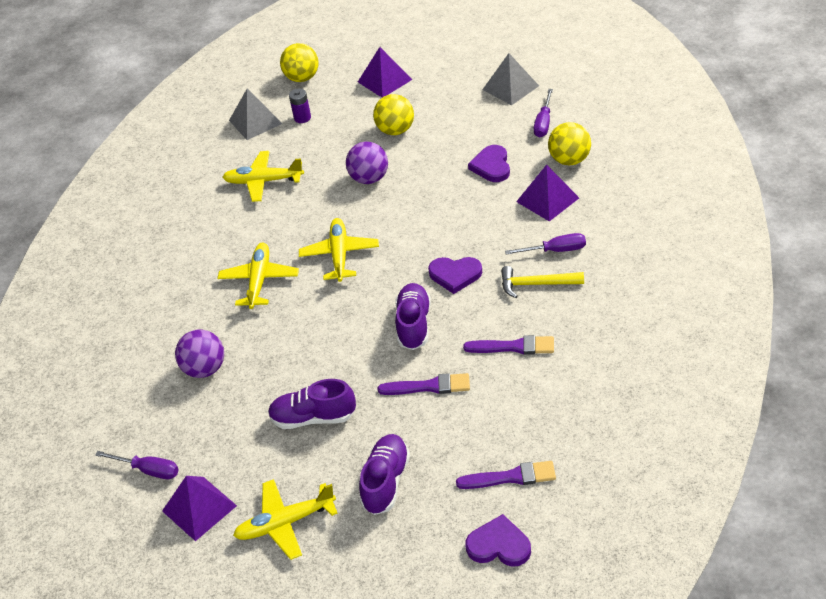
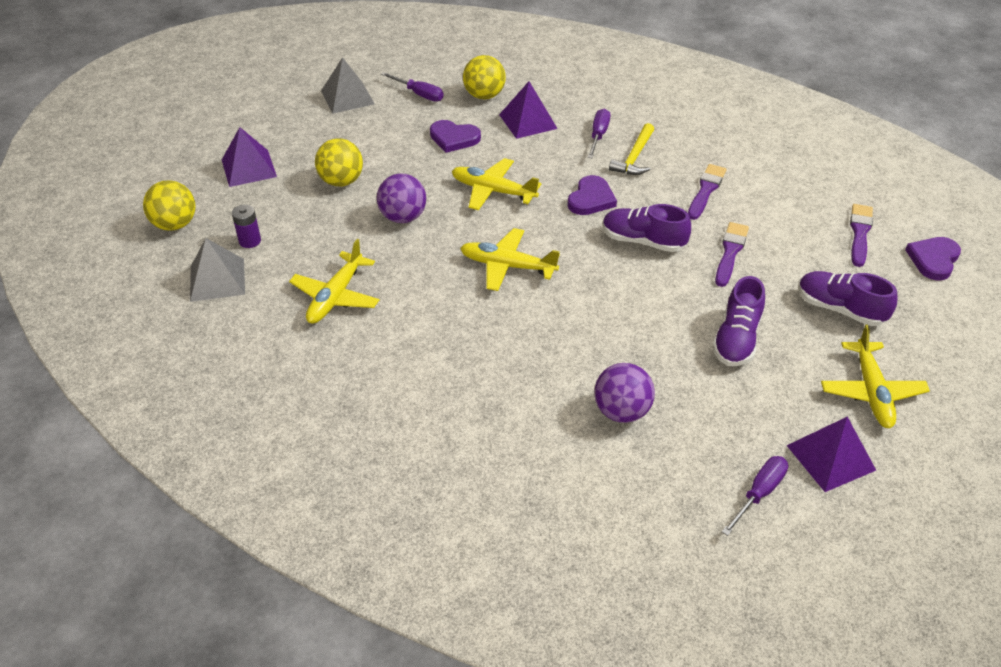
camera: 75 degrees left, 0 degrees up
yellow plane [217,242,299,309] -> yellow plane moved to [452,158,541,210]

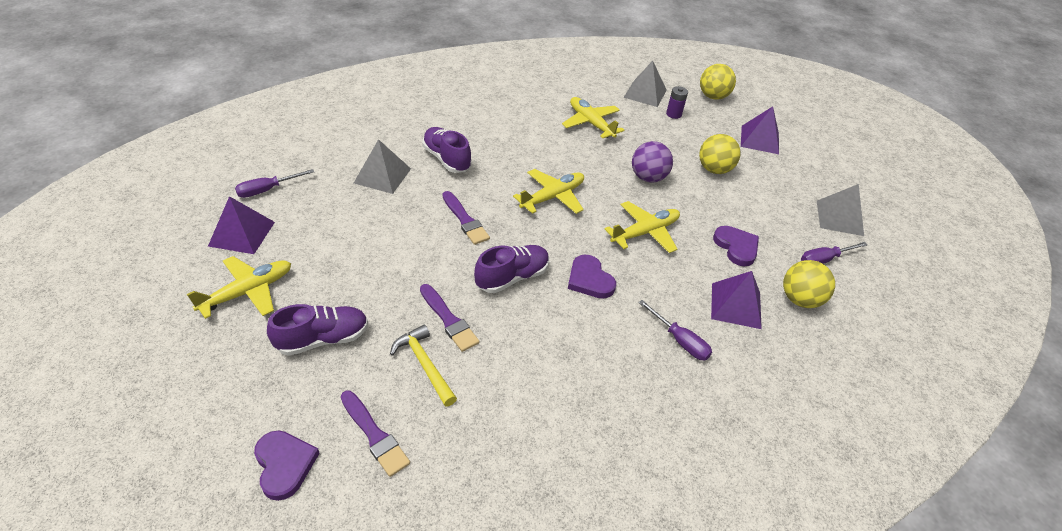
camera: 120 degrees right, 0 degrees up
purple heart [430,120,481,153] -> purple heart turned 105 degrees clockwise [713,226,759,266]
purple ball [594,363,655,423] -> grey pyramid [354,139,411,194]
yellow hammer [609,123,654,175] -> yellow hammer moved to [390,324,457,407]
purple brush [688,164,727,220] -> purple brush moved to [442,191,490,245]
purple shoe [712,276,765,366] -> purple shoe moved to [422,127,472,173]
purple screwdriver [722,456,788,536] -> purple screwdriver turned 75 degrees clockwise [235,169,314,198]
yellow plane [821,325,930,428] -> yellow plane turned 105 degrees clockwise [187,256,291,319]

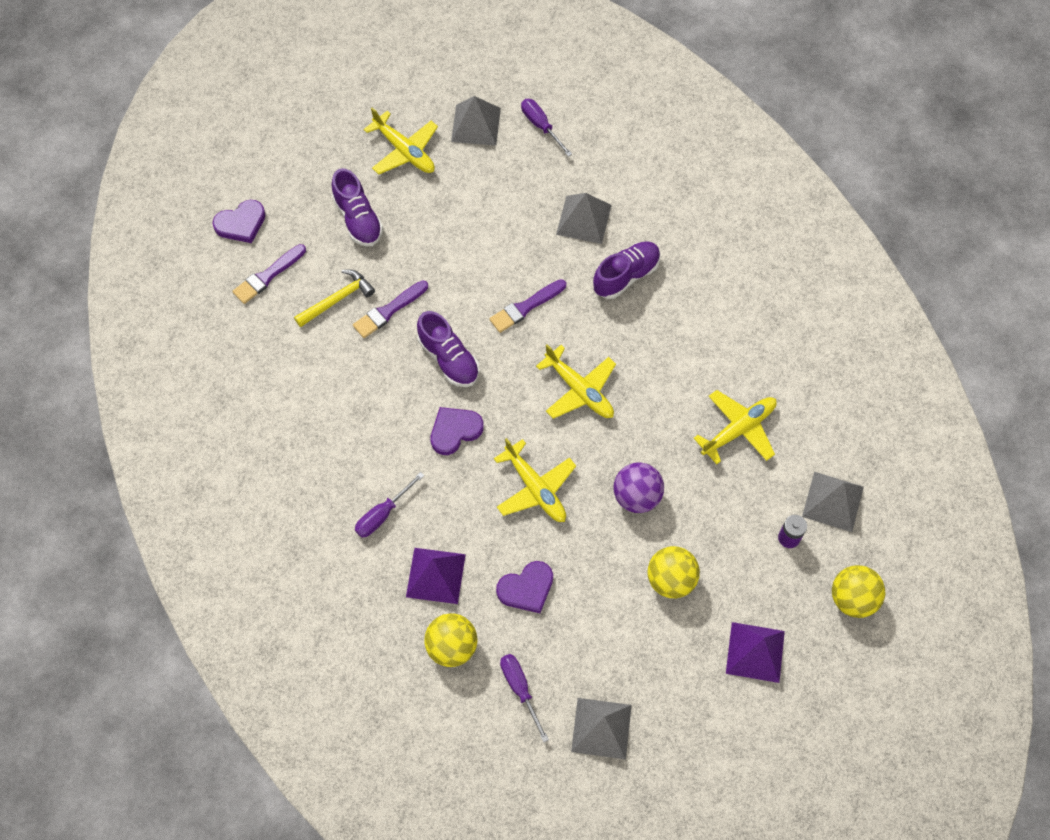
camera: 90 degrees right, 20 degrees up
purple pyramid [208,196,275,254] -> grey pyramid [451,96,501,146]

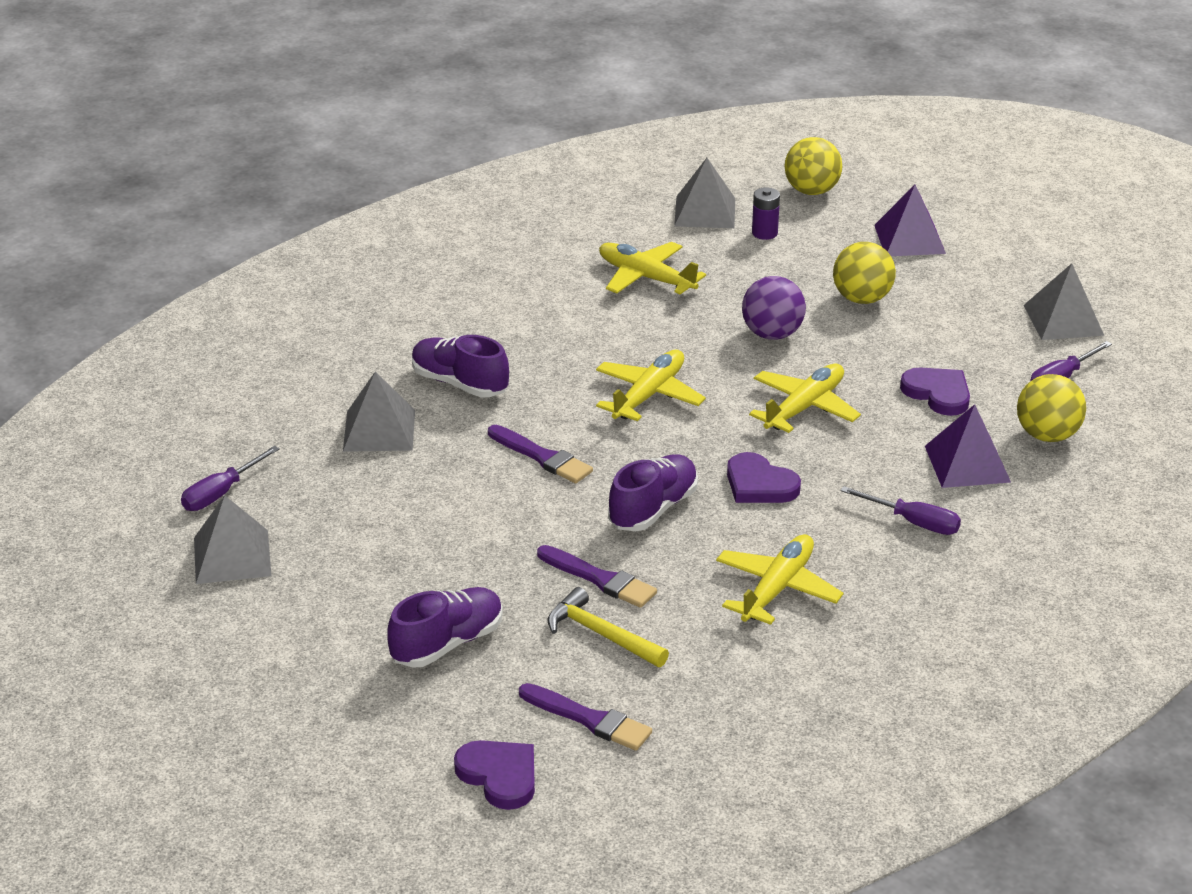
camera: 105 degrees left, 30 degrees down
yellow plane [364,107,438,174] -> yellow plane moved to [716,534,844,625]

